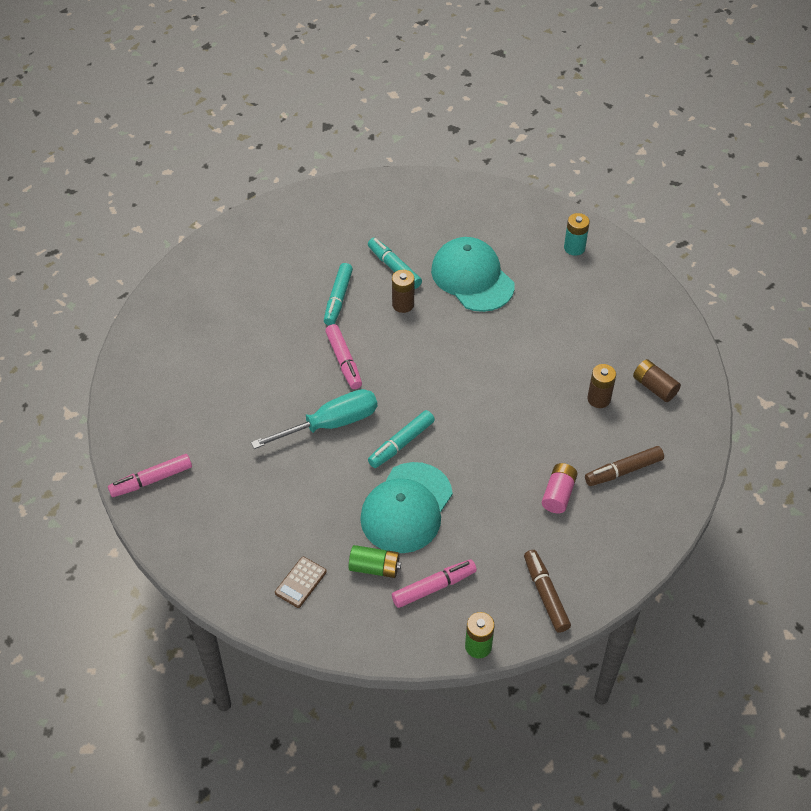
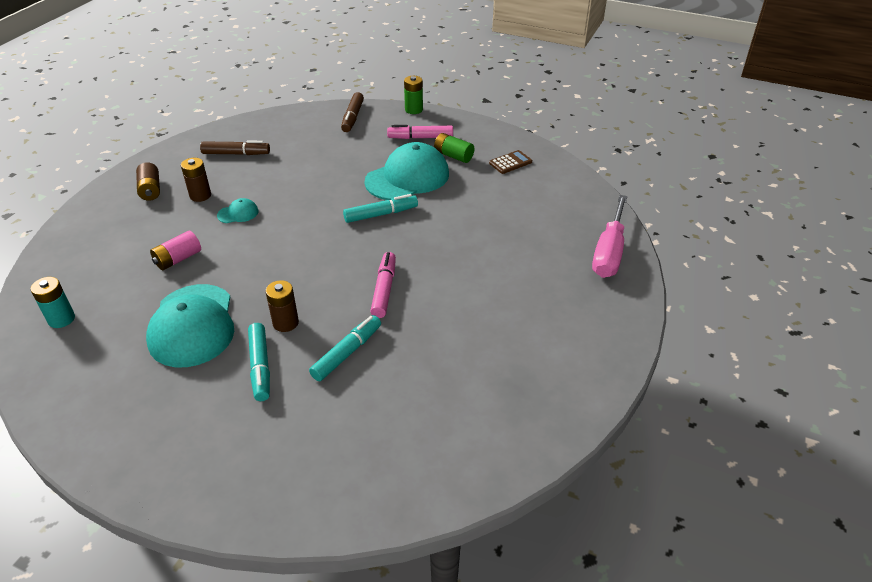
camera: 155 degrees left, 10 degrees down
pink marker [108,454,192,497] -> pink screwdriver [592,195,627,278]
turquoise screwdriver [251,389,377,449] -> none
pink battery [542,463,577,513] -> pink battery moved to [150,231,201,270]
none -> turquoise cap [217,198,258,223]

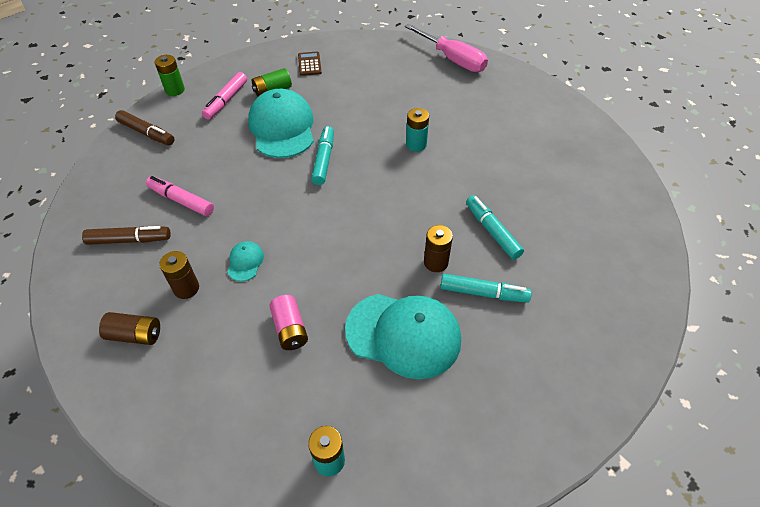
camera: 65 degrees left, 10 degrees up
brown marker [200,141,270,155] -> brown marker turned 60 degrees clockwise [82,226,171,245]
pink marker [370,252,396,318] -> pink marker moved to [146,176,214,216]
none -> turquoise battery [406,108,429,152]

